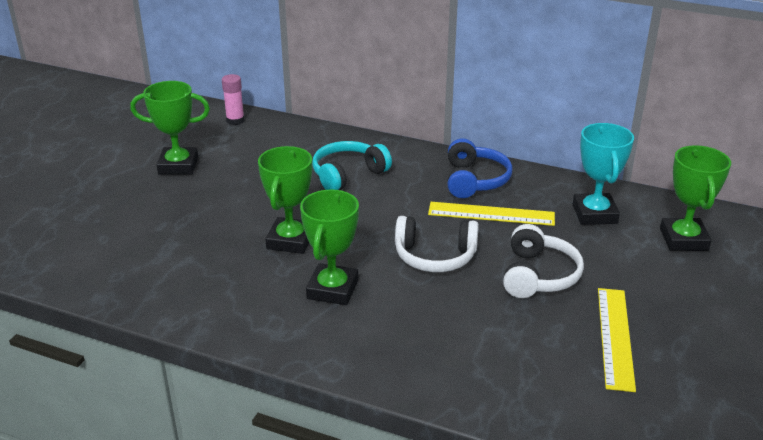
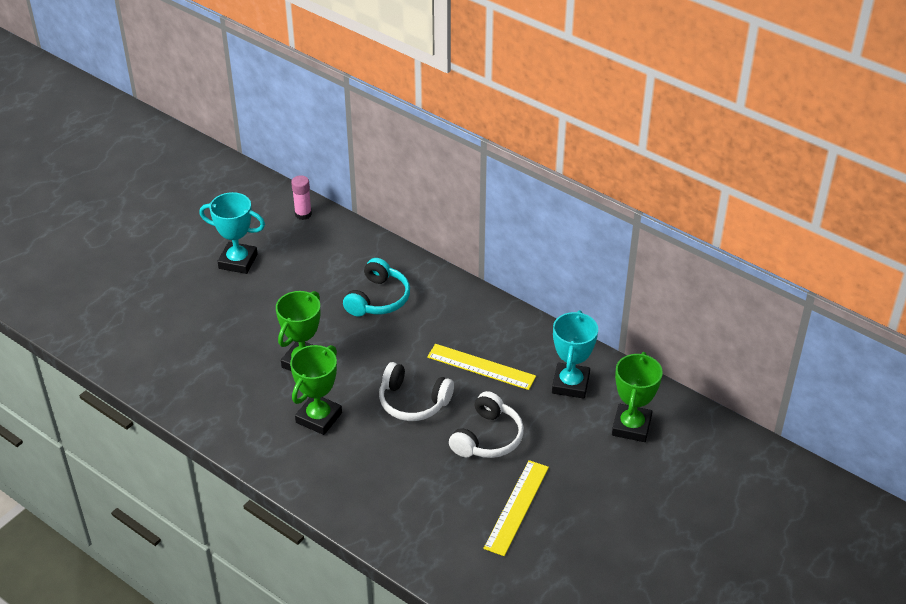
camera: 15 degrees right, 10 degrees up
green trophy [130,81,210,175] -> turquoise trophy [199,192,265,274]
turquoise headphones [312,141,392,190] -> turquoise headphones turned 135 degrees clockwise [343,258,410,317]
blue headphones [448,138,513,198] -> none

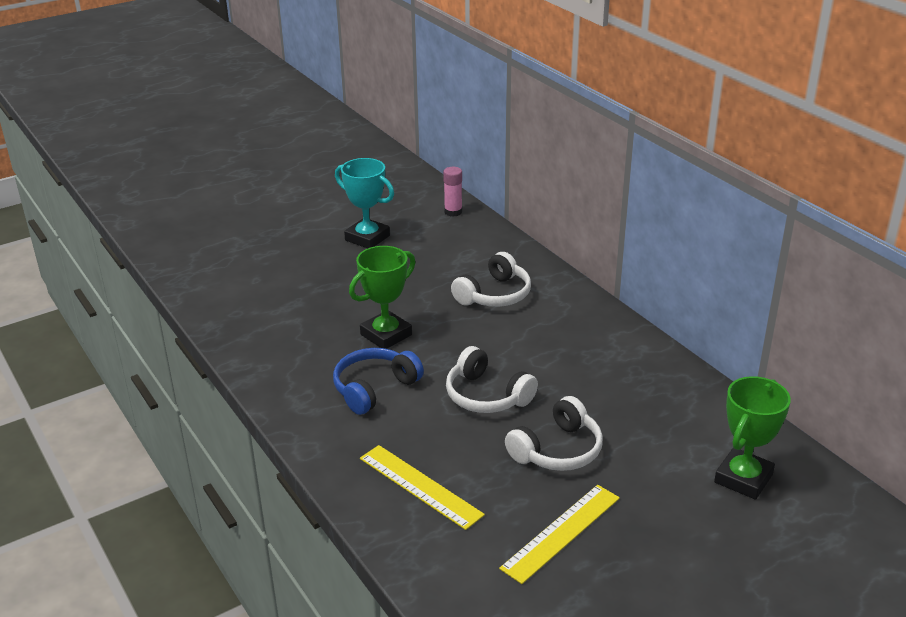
camera: 20 degrees right, 10 degrees down
green trophy [290,345,342,435] -> blue headphones [333,348,424,415]
turquoise headphones [343,258,410,317] -> white headphones [451,252,531,307]
yellow ruler [427,344,536,390] -> yellow ruler moved to [360,445,485,530]
turquoise trophy [552,310,598,399] -> none

